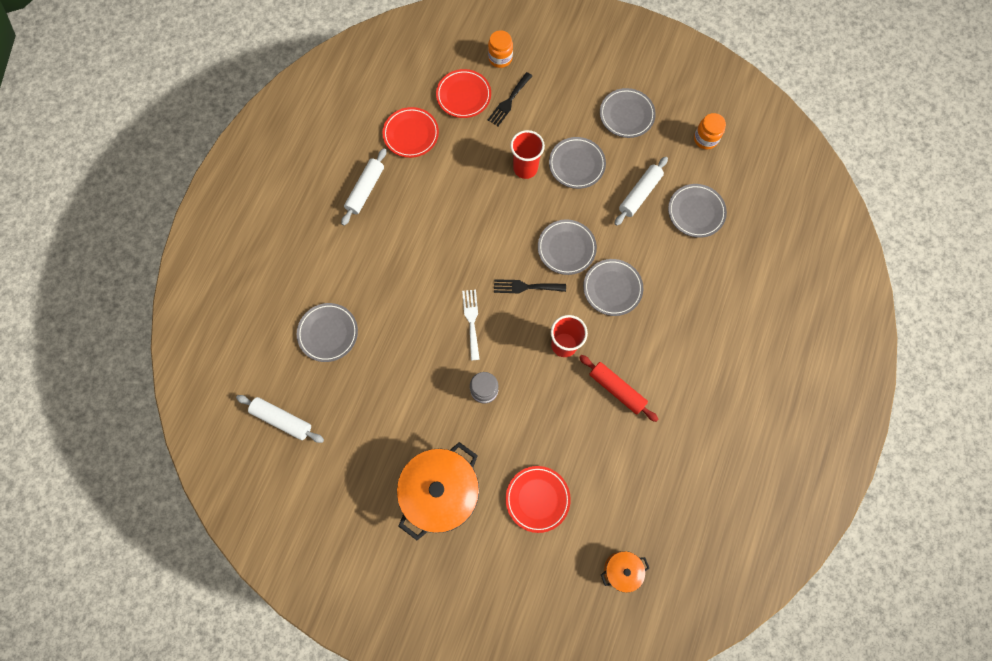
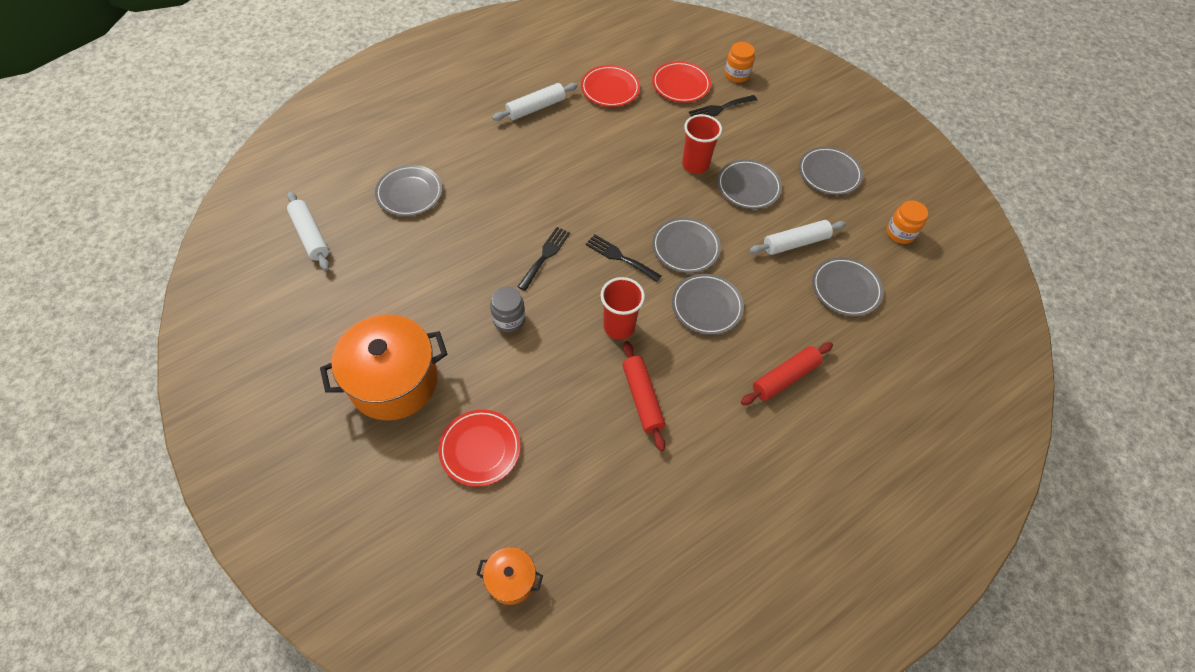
camera: 30 degrees right, 15 degrees down
white fork [462,290,480,360] -> black fork [517,227,570,291]
none -> red rolling pin [741,342,833,405]

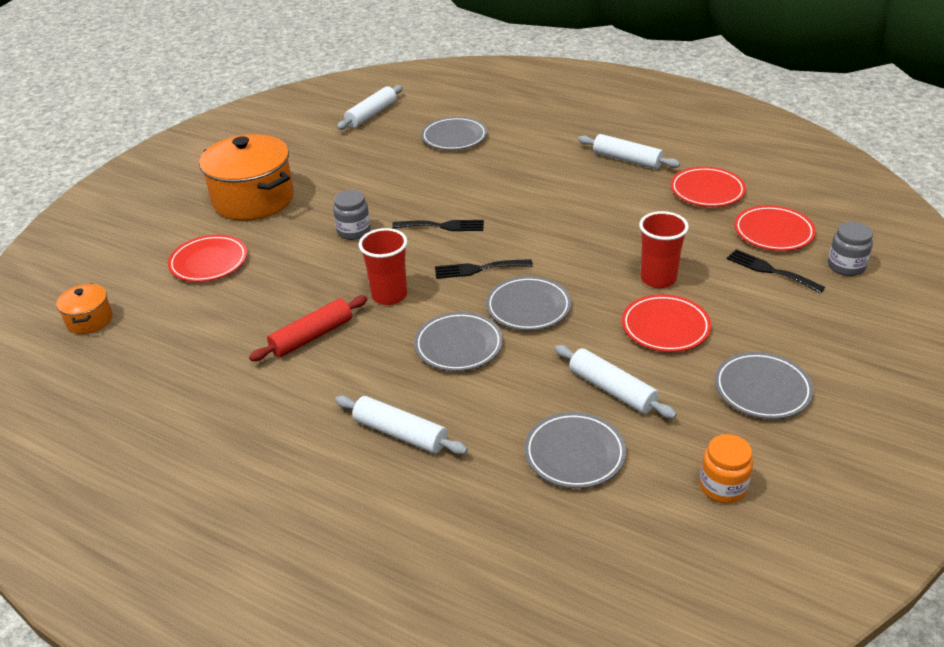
camera: 70 degrees right, 20 degrees down
black fork [586,234,661,282] -> black fork turned 105 degrees counterclockwise [435,259,533,279]
grey plate [717,159,782,209] -> red plate [622,294,711,352]
orange jar [725,42,755,83] -> grey jar [828,222,873,276]
red rolling pin [741,342,833,405] -> white rolling pin [335,396,468,455]

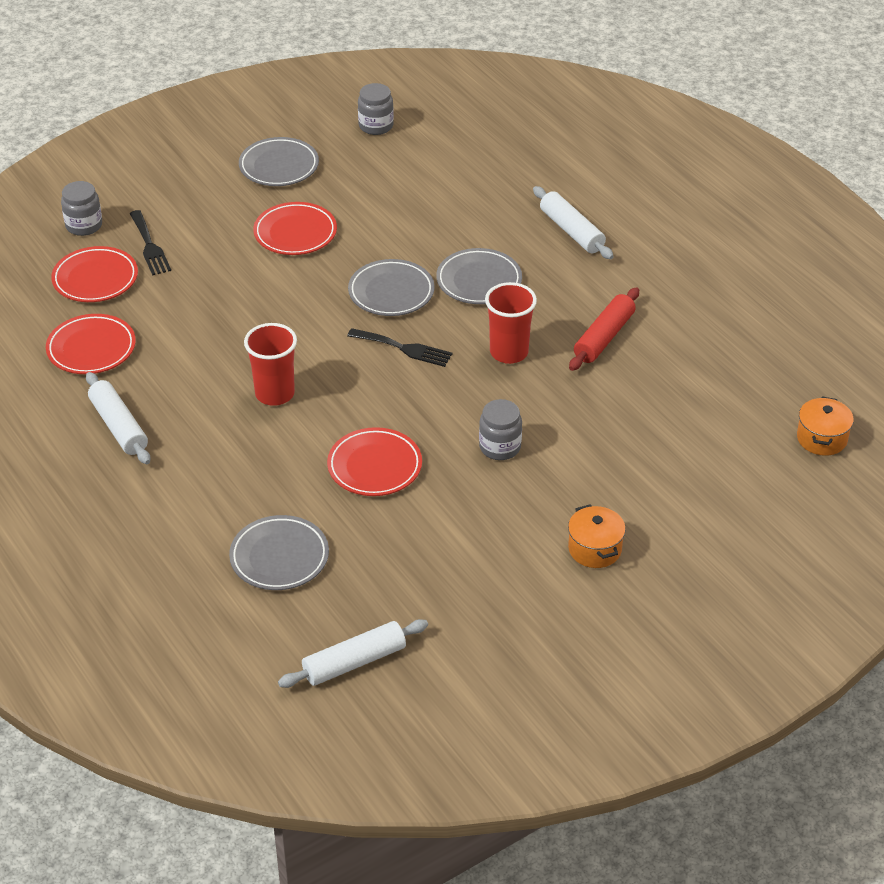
camera: 155 degrees left, 5 degrees up
red plate [168,235,247,282] -> red plate moved to [327,427,422,496]
orange pot [199,134,294,221] -> orange pot [568,504,626,568], size x0.48
red rolling pin [249,296,368,361] -> red rolling pin turned 45 degrees counterclockwise [569,287,639,371]
black fork [392,220,484,231] -> none
grey plate [524,412,626,488] -> none
white rolling pin [555,345,677,419] -> none
red cup [639,211,689,288] -> red cup moved to [244,323,297,406]
orange jar [700,434,753,503] -> grey jar [358,83,394,135]

